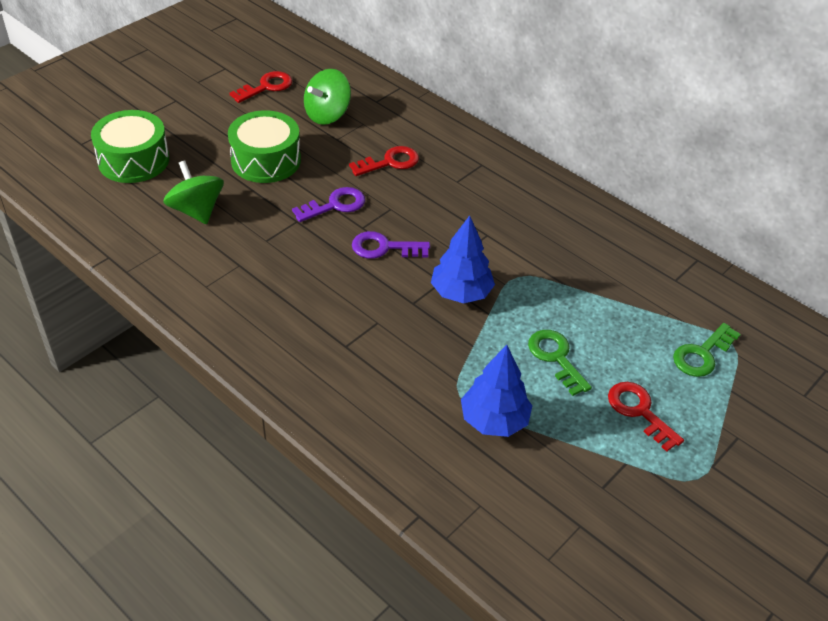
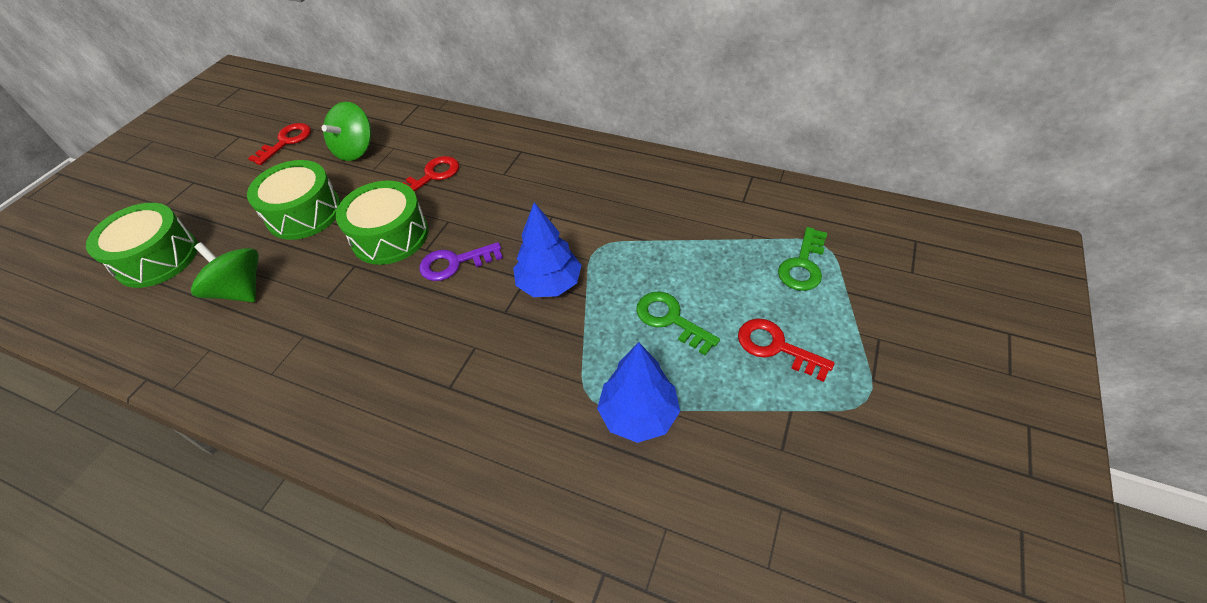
camera: 15 degrees left, 5 degrees up
purple key [292,187,365,222] -> green drum [336,181,428,265]

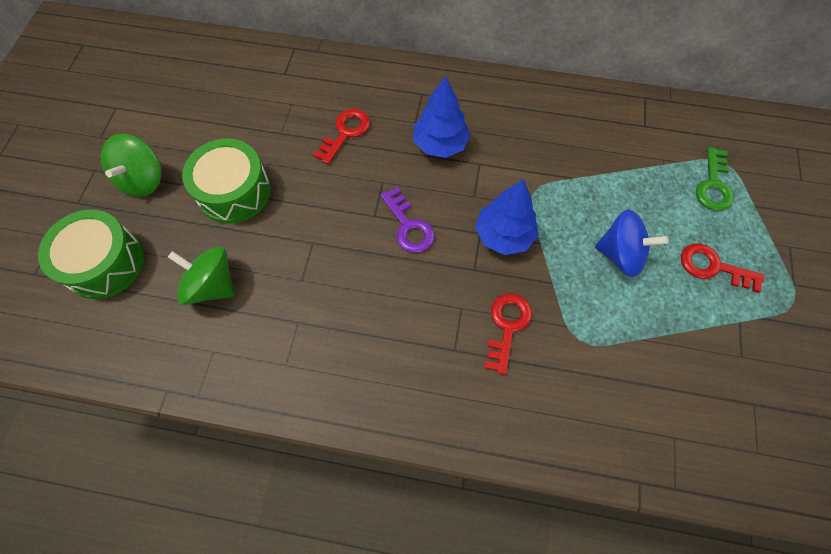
camera: 15 degrees left, 15 degrees up
red key [248,123,311,165] -> red key moved to [485,293,532,375]
green spinning top [322,102,371,161] -> green spinning top moved to [101,134,161,197]
green drum [336,181,428,265] -> none
purple key [419,242,503,281] -> purple key turned 90 degrees counterclockwise [381,187,435,253]
blue tree [597,342,680,443] -> blue tree moved to [413,75,471,158]
green key [636,292,720,355] -> blue spinning top [595,209,669,277]

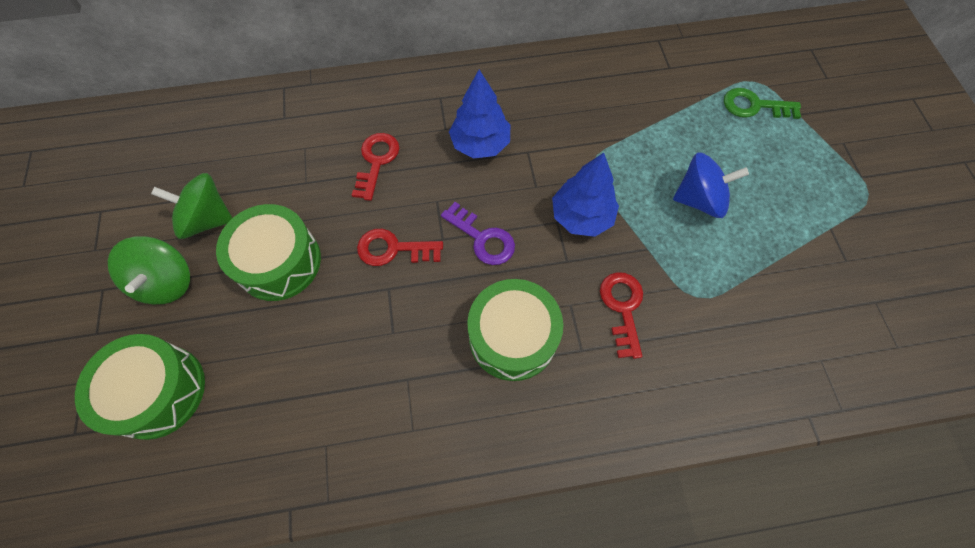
camera: 20 degrees left, 0 degrees up
green spinning top [168,246,234,305] -> green spinning top moved to [151,173,232,239]
red key [681,243,764,293] -> red key moved to [357,229,443,266]
green key [696,147,734,211] -> green key turned 105 degrees clockwise [724,88,801,119]
none -> green drum [467,279,563,381]

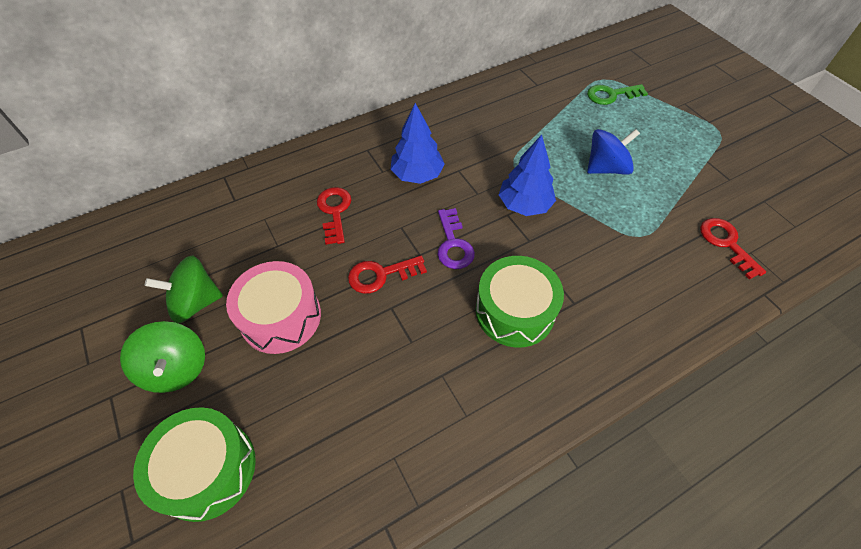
camera: 20 degrees left, 10 degrees down
green drum [216,204,321,301] -> pink drum [226,261,321,354]
purple key [441,202,515,265] -> purple key turned 60 degrees clockwise [437,208,475,269]
red key [600,272,643,359] -> red key moved to [700,218,766,280]

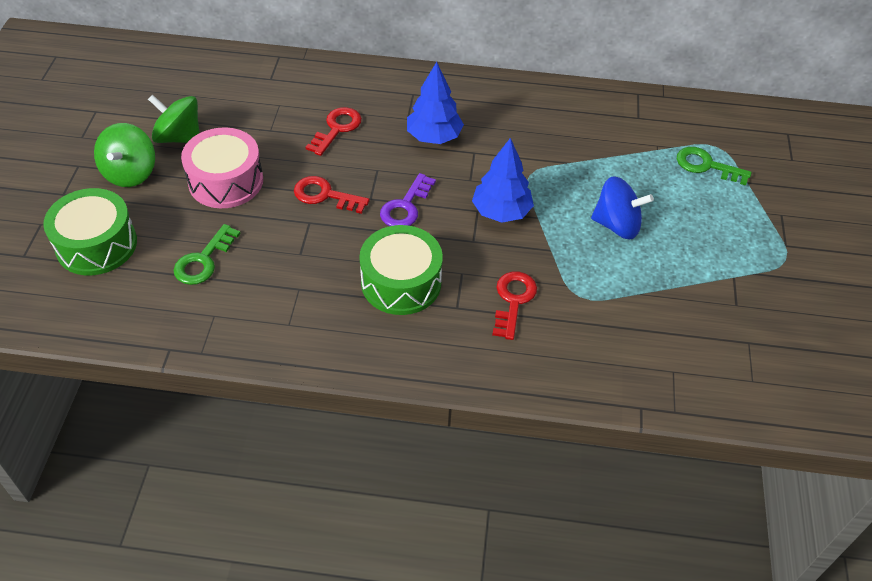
camera: 35 degrees right, 5 degrees down
red key [700,218,766,280] -> red key moved to [492,271,537,340]
none -> green key [174,224,241,285]

